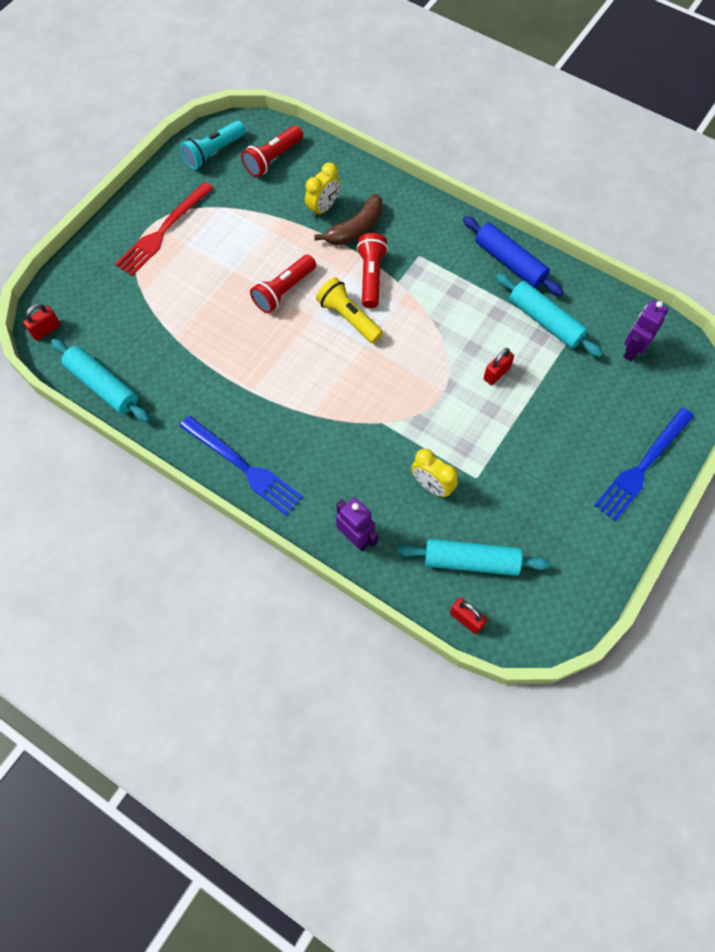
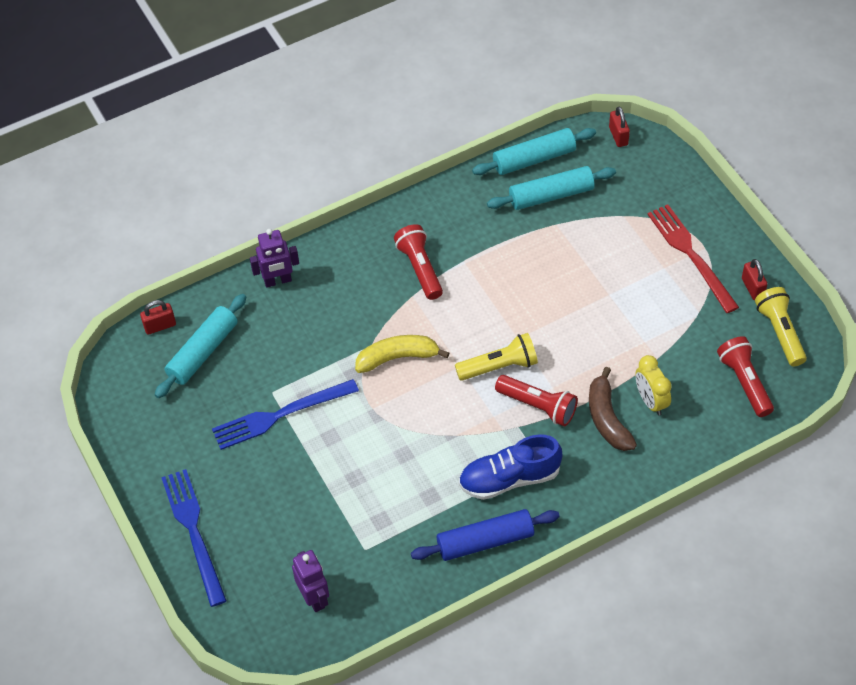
camera: 120 degrees right, 10 degrees down
turquoise flashlight [180,121,246,170] -> yellow flashlight [755,287,807,367]
blue fork [180,416,303,516] -> blue fork moved to [212,379,359,450]
red flashlight [250,255,316,313] -> red flashlight moved to [394,224,443,300]
yellow clock [411,448,458,497] -> none
red padlock [484,348,514,385] -> red padlock moved to [742,259,767,300]
turquoise rolling pin [496,273,603,357] -> turquoise rolling pin moved to [487,166,616,210]
none -> yellow banana [355,335,449,373]
none -> blue shoe [459,435,562,500]

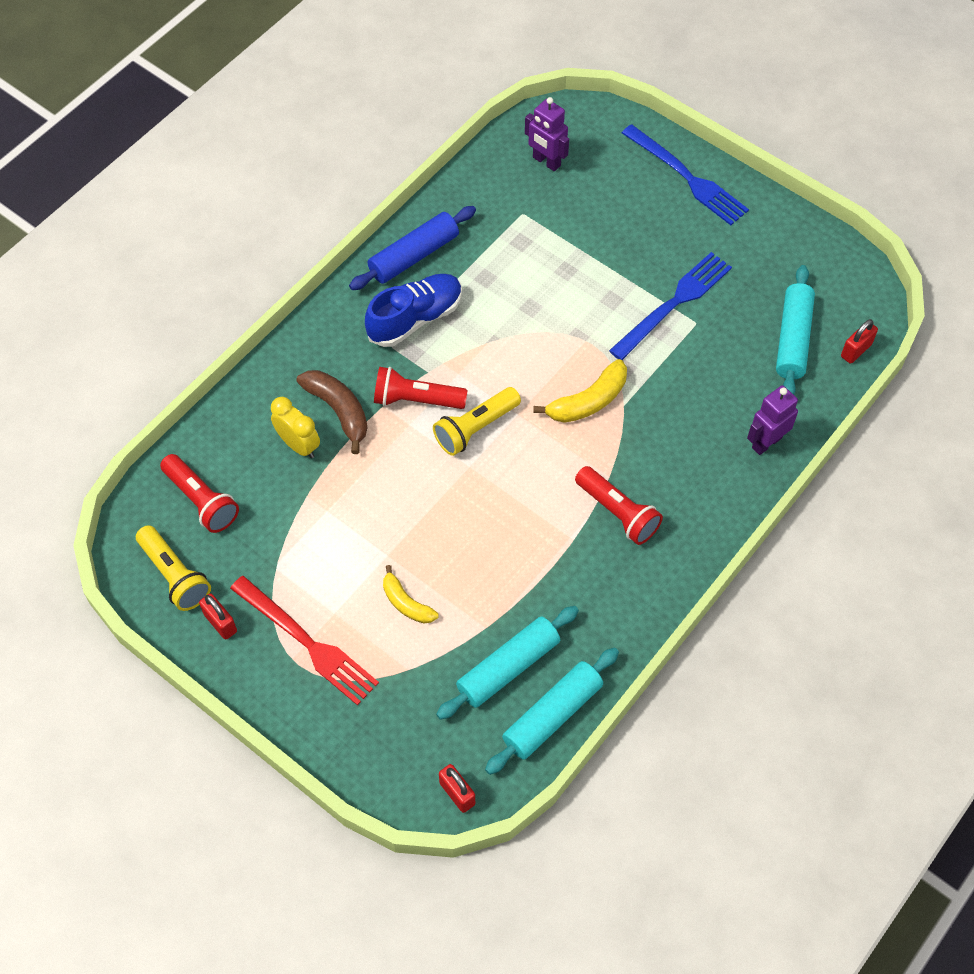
camera: 155 degrees right, 5 degrees up
none -> yellow banana [383,565,439,623]

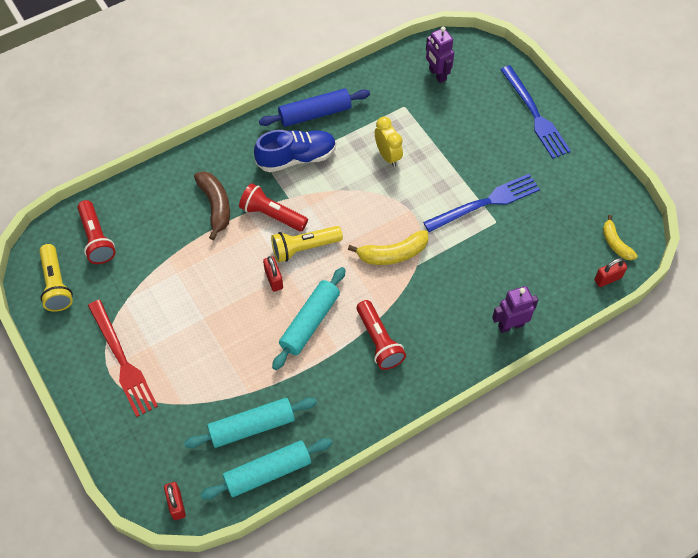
camera: 20 degrees right, 0 degrees up
red padlock [199,593,237,640] -> red padlock moved to [263,256,283,292]
yellow clock [271,397,320,458] -> yellow clock moved to [375,117,403,167]
yellow banana [383,565,439,623] -> yellow banana moved to [603,215,638,260]
turquoise rolling pin [776,265,815,395] -> turquoise rolling pin moved to [272,267,346,370]

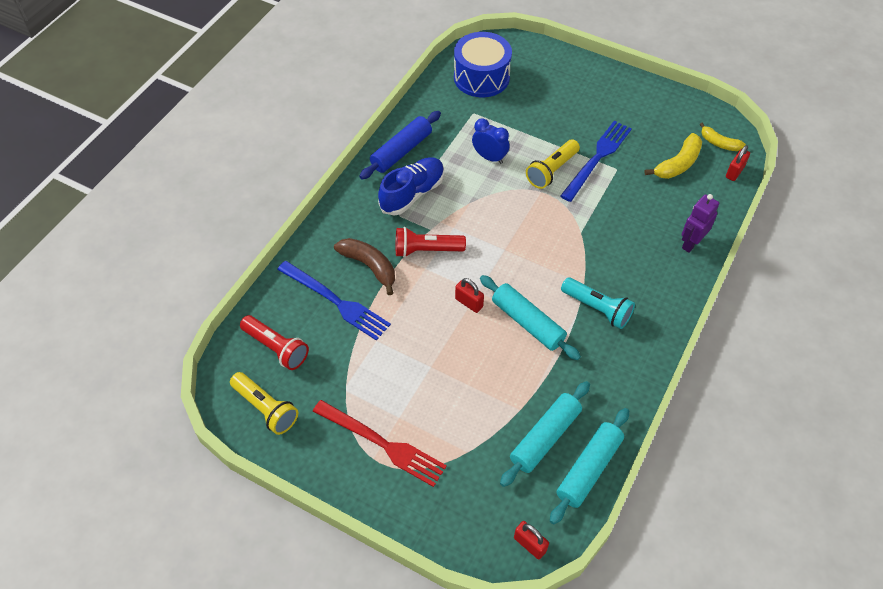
camera: 30 degrees left, 5 degrees down
yellow flashlight [271,226,343,262] -> yellow flashlight moved to [526,139,580,189]
turquoise rolling pin [272,267,346,370] -> turquoise rolling pin turned 45 degrees counterclockwise [480,275,581,360]
yellow banana [348,230,428,265] -> yellow banana moved to [645,133,702,179]
red flashlight [357,300,406,370] -> turquoise flashlight [561,278,635,329]
yellow clock [375,117,403,167] -> blue clock [472,119,510,164]
purple robot [426,27,454,83] -> blue drum [454,32,512,97]
blue fork [500,65,571,159] -> blue fork moved to [277,261,391,341]

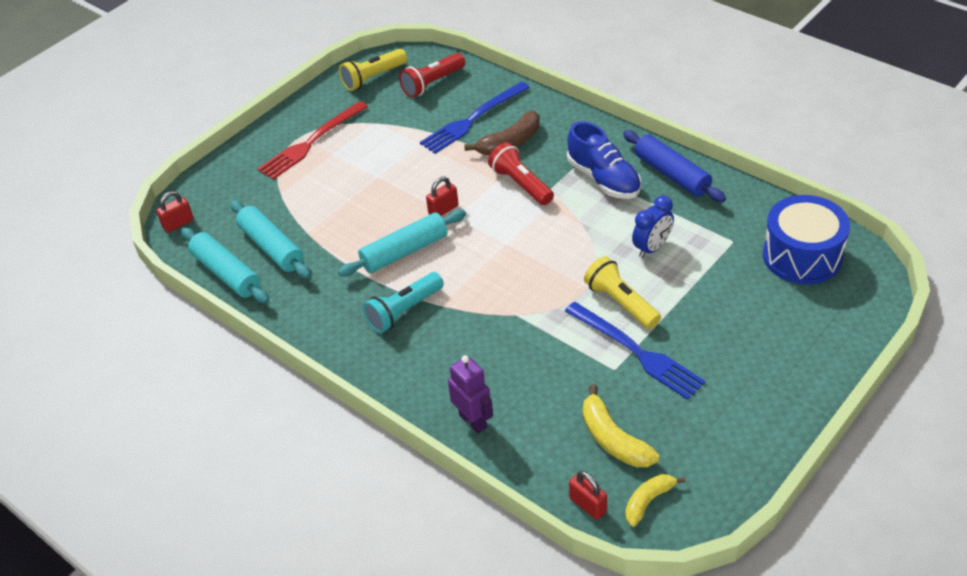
camera: 105 degrees right, 10 degrees down
red flashlight [396,227,466,257] -> red flashlight turned 45 degrees counterclockwise [488,142,554,205]

